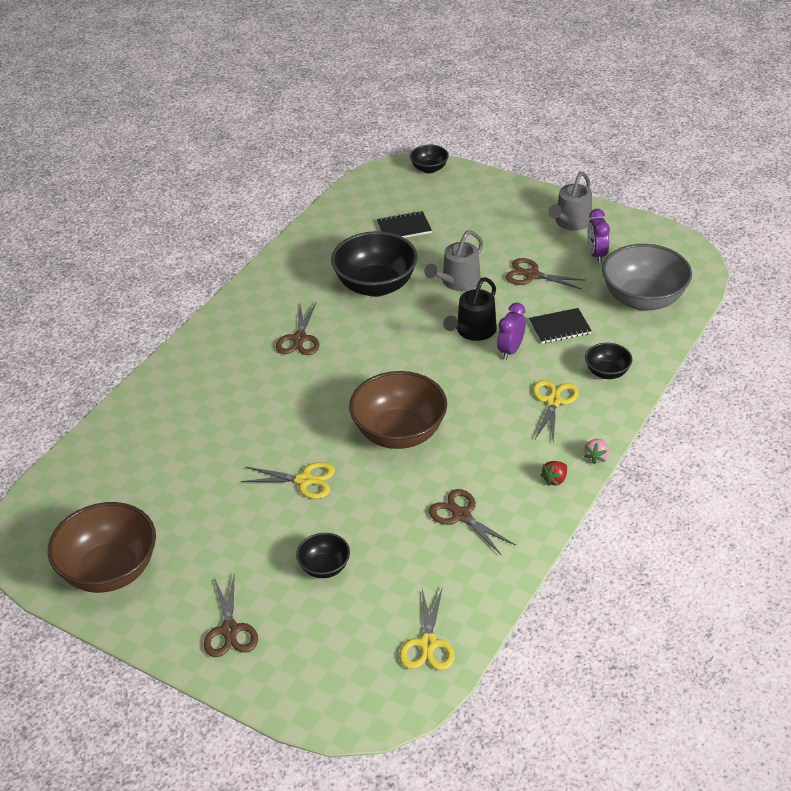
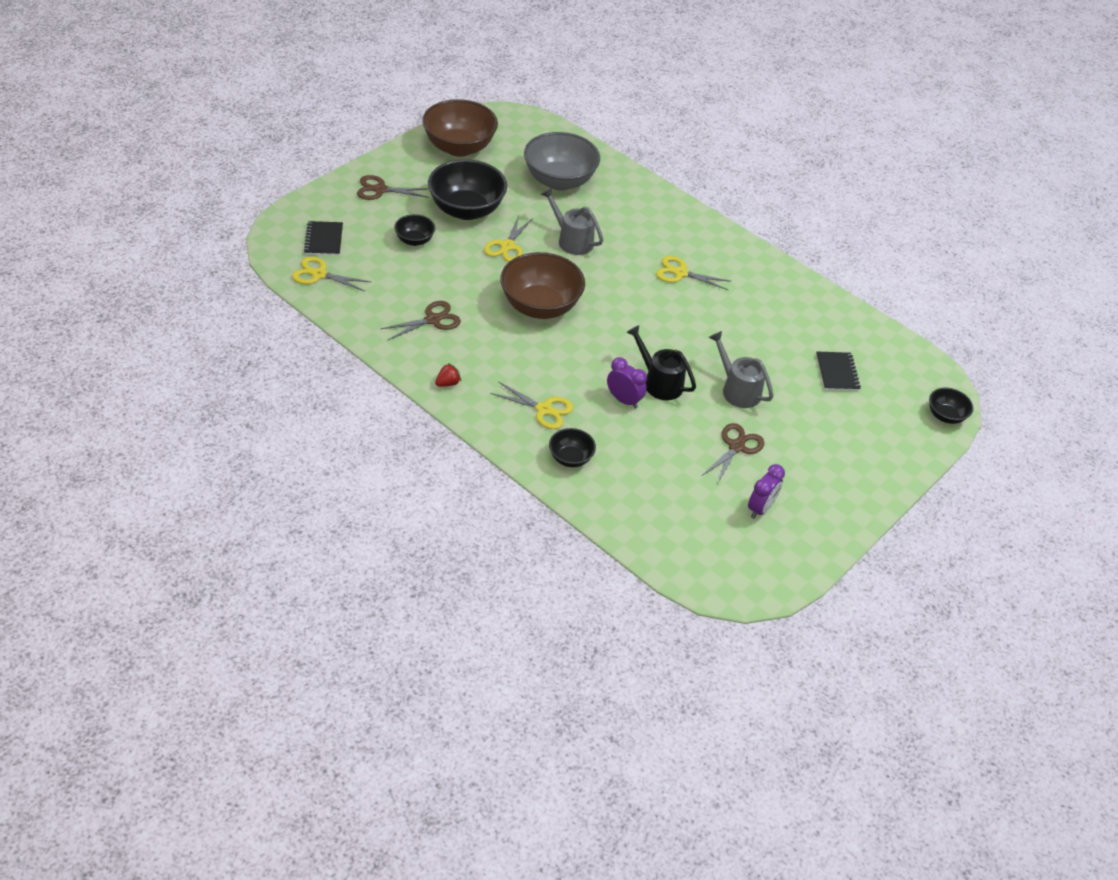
camera: 95 degrees right, 5 degrees up
brown scissors [276,303,320,355] -> yellow scissors [656,256,732,290]
black bowl [331,231,418,297] -> black bowl moved to [428,159,507,220]
black notebook [529,308,592,344] -> black notebook moved to [304,221,343,256]
red strawberry [541,461,567,486] -> red strawberry turned 90 degrees clockwise [435,363,461,387]
grey watering can [548,172,592,231] -> grey watering can moved to [541,188,603,255]
pink strawberry [584,439,609,464] -> none
purple clock [587,209,610,263] -> purple clock turned 120 degrees clockwise [748,464,785,519]
grey bowl [602,244,692,311] -> grey bowl moved to [524,132,600,190]

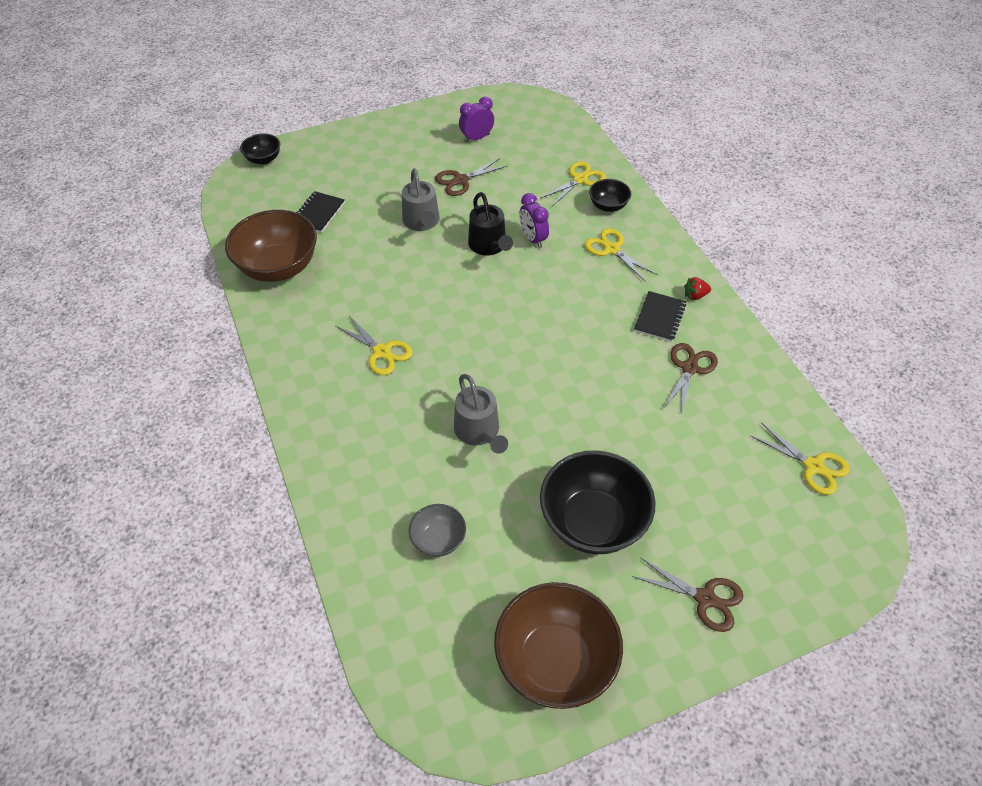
camera: 150 degrees left, 5 degrees up
black notebook [304,221,343,256] -> black notebook moved to [634,291,686,342]
brown scissors [380,301,461,341] -> brown scissors turned 120 degrees clockwise [663,343,718,416]
black bowl [394,214,435,246] -> none
yellow scissors [484,215,533,262] -> yellow scissors moved to [540,161,606,206]
brown bowl [501,252,585,319] -> brown bowl moved to [225,210,317,282]
grey bowl [524,132,600,190] -> grey bowl [409,504,466,557], size x0.50

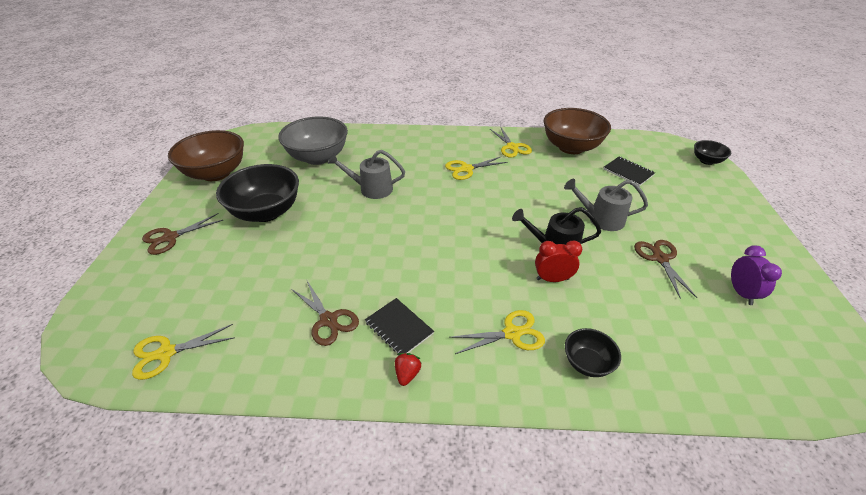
camera: 115 degrees right, 10 degrees down
grey bowl [409,504,466,557] -> grey bowl [278,116,348,165], size x1.99
purple clock [519,193,549,248] -> red clock [535,240,582,282]
yellow scissors [540,161,606,206] -> yellow scissors moved to [490,126,532,158]

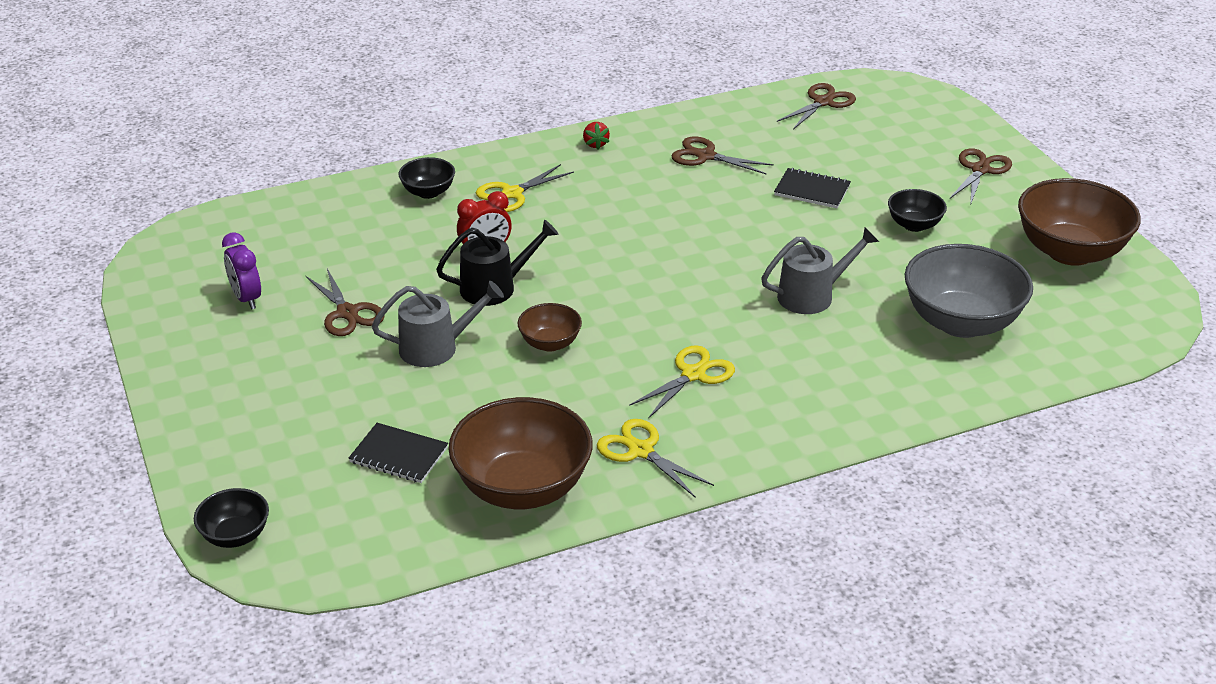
camera: 155 degrees right, 5 degrees down
yellow scissors [132,324,235,380] -> brown scissors [777,83,856,130]
black bowl [216,164,299,222] -> black bowl [888,189,947,232], size x0.50
black notebook [365,298,434,356] -> black notebook moved to [774,168,851,208]
none -> brown bowl [518,303,582,352]

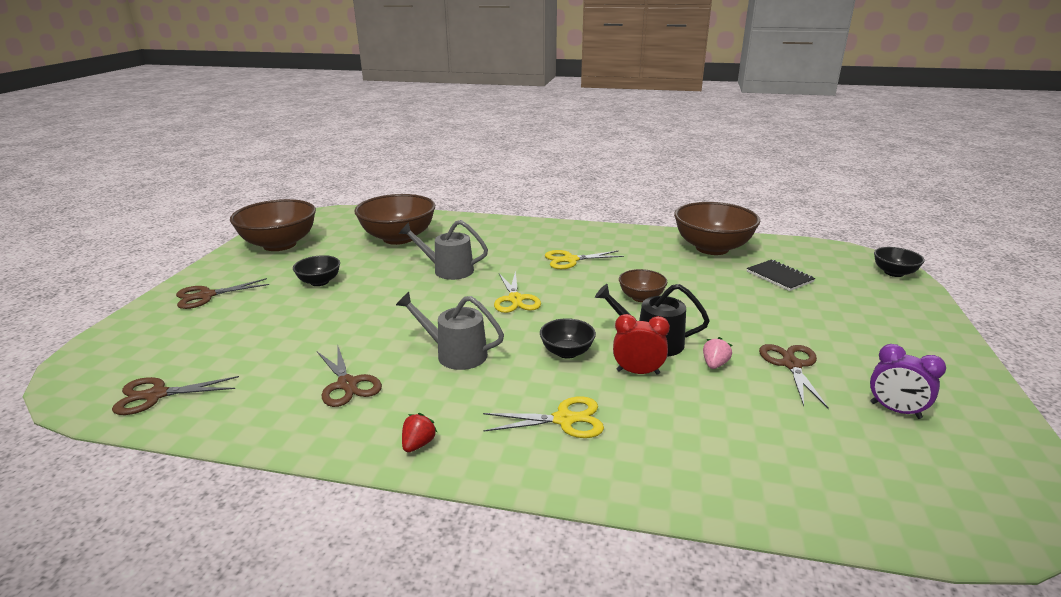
camera: 145 degrees left, 10 degrees down
purple clock [222,232,261,309] -> purple clock turned 120 degrees clockwise [870,344,946,419]
grey watering can [372,281,504,367] -> grey watering can moved to [396,292,504,370]
black bowl [399,157,455,199] -> black bowl moved to [540,318,596,359]
yellow scissors [597,419,714,498] -> yellow scissors moved to [494,270,541,313]
black notebook [774,168,851,208] -> none
grey bowl [905,244,1033,338] -> brown bowl [354,194,435,245]
none -> pink strawberry [703,337,732,369]

